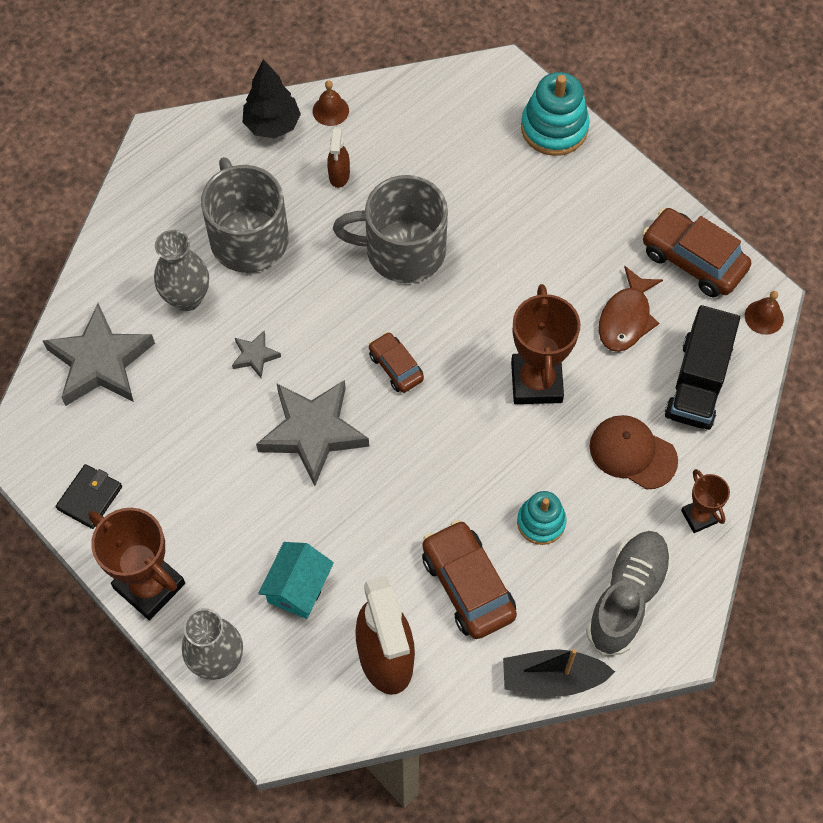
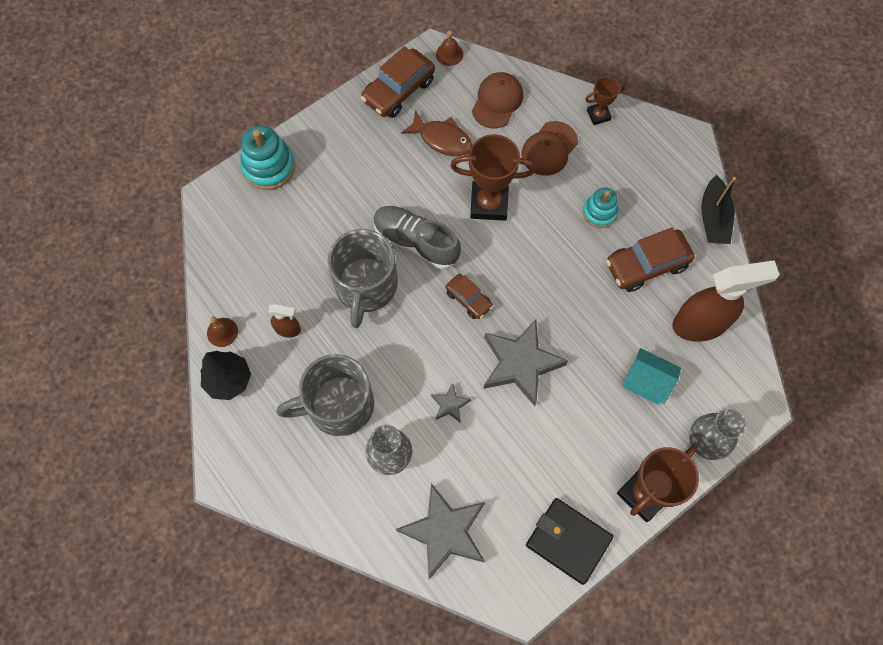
camera: 85 degrees left, 5 degrees up
black wallet [56,464,122,529] -> black wallet [526,498,614,585], size x1.57
brown car [369,332,424,393] -> brown car turned 105 degrees counterclockwise [446,274,493,319]
grey shoe [586,531,672,655] -> grey shoe moved to [373,206,461,270]
black truck [665,305,740,430] -> brown cap [472,72,523,128]

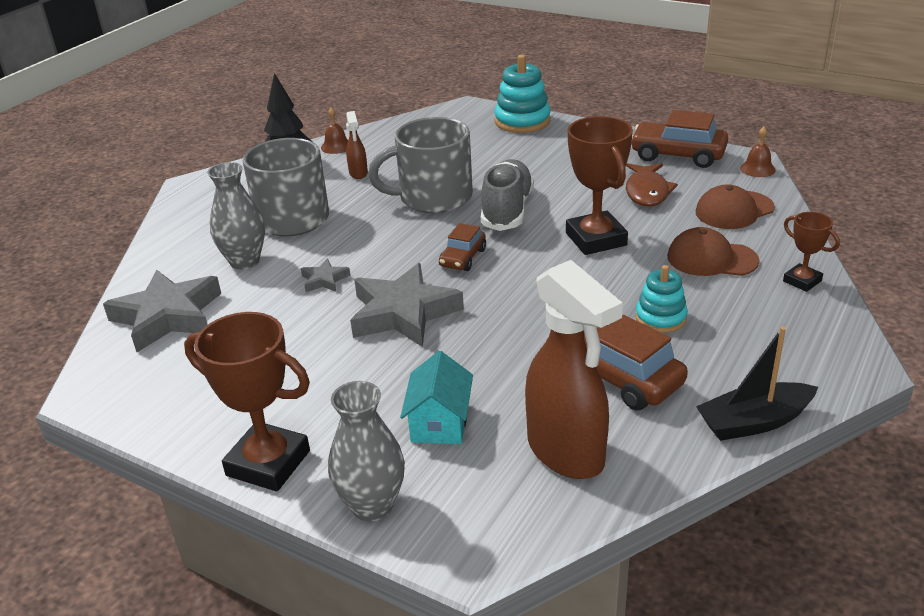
camera: 70 degrees right, 35 degrees down
brown cap [472,72,523,128] -> brown cap turned 150 degrees clockwise [696,184,775,229]
black wallet [526,498,614,585] -> none

